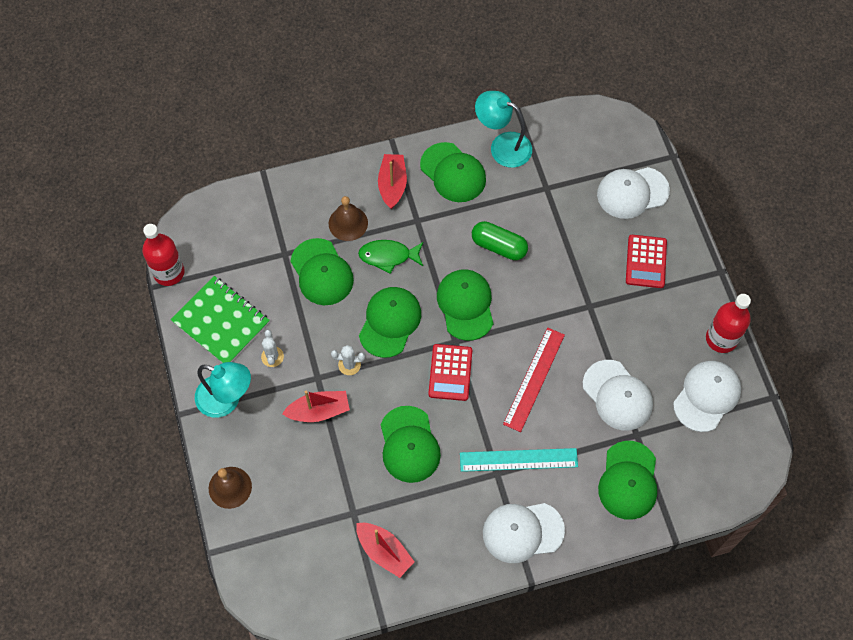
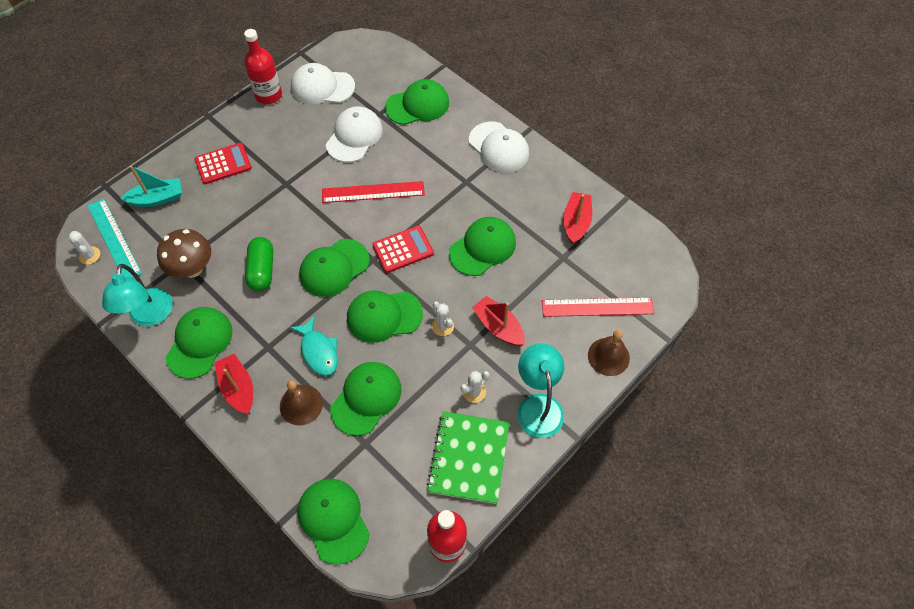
camera: 120 degrees left, 5 degrees down
green fish [358,240,423,274] -> turquoise fish [290,315,338,376]
red boat [378,154,407,209] -> red boat turned 90 degrees clockwise [214,354,253,414]
turquoise ruler [460,448,578,472] -> turquoise ruler moved to [88,198,142,278]
white cap [597,167,670,219] -> turquoise boat [121,165,182,207]
none -> white cactus [69,231,100,264]
none -> brown mushroom [157,229,211,278]
none -> green cap [298,479,370,565]
none -> red ruler [542,297,654,317]

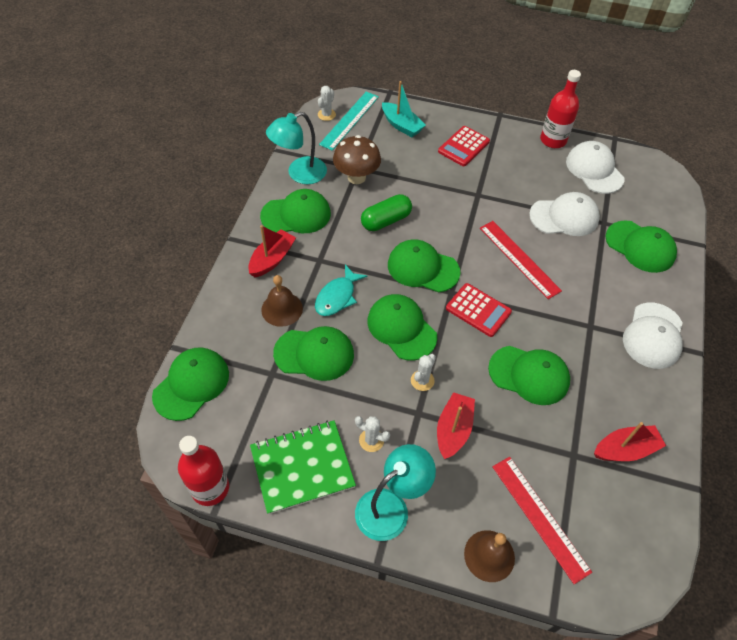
camera: 60 degrees right, 5 degrees down
red calculator [195,143,252,184] -> red calculator turned 90 degrees clockwise [438,126,490,166]

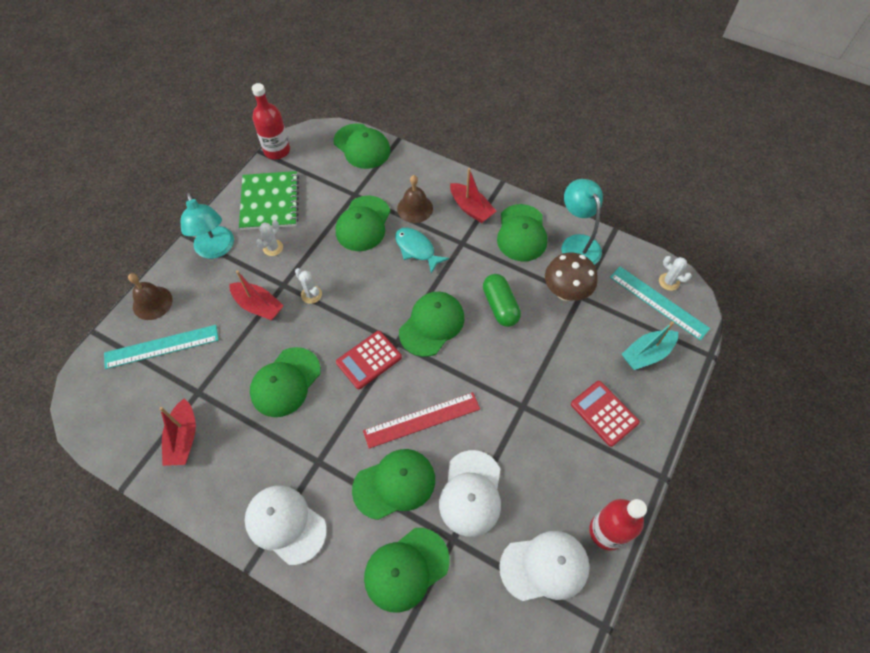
camera: 105 degrees right, 5 degrees up
green cap [367,294,437,361] -> green cap moved to [352,449,435,520]
red ruler [492,457,592,584] -> turquoise ruler [104,325,219,369]

